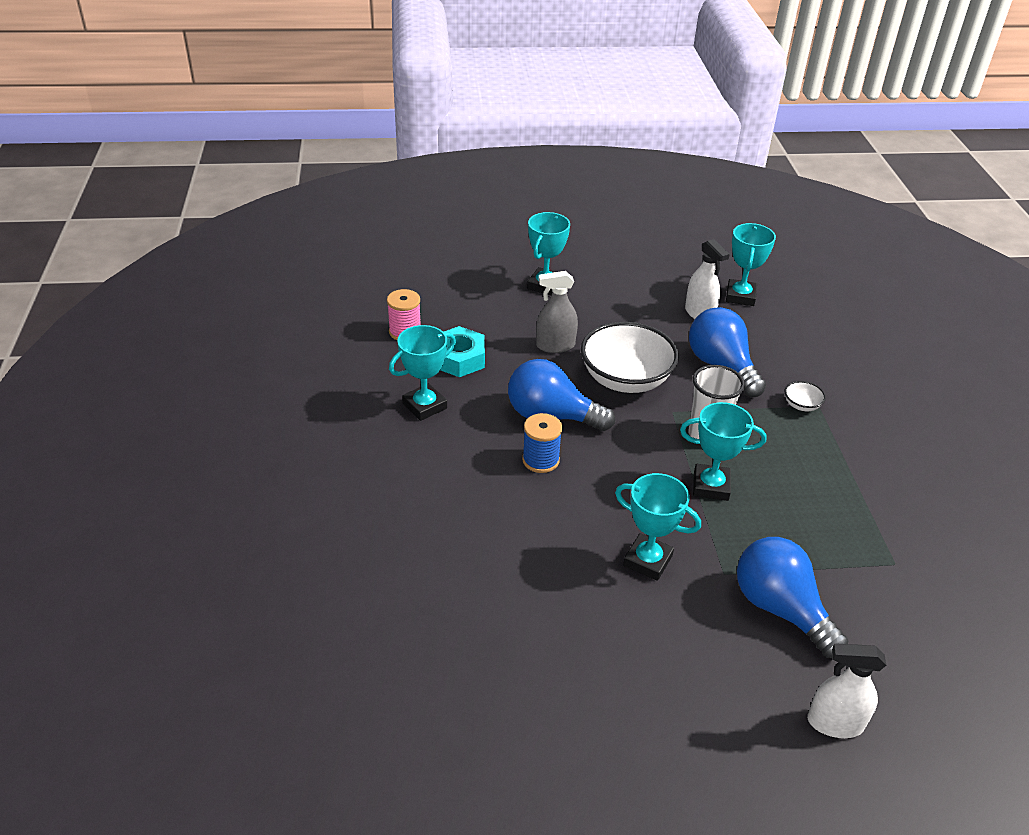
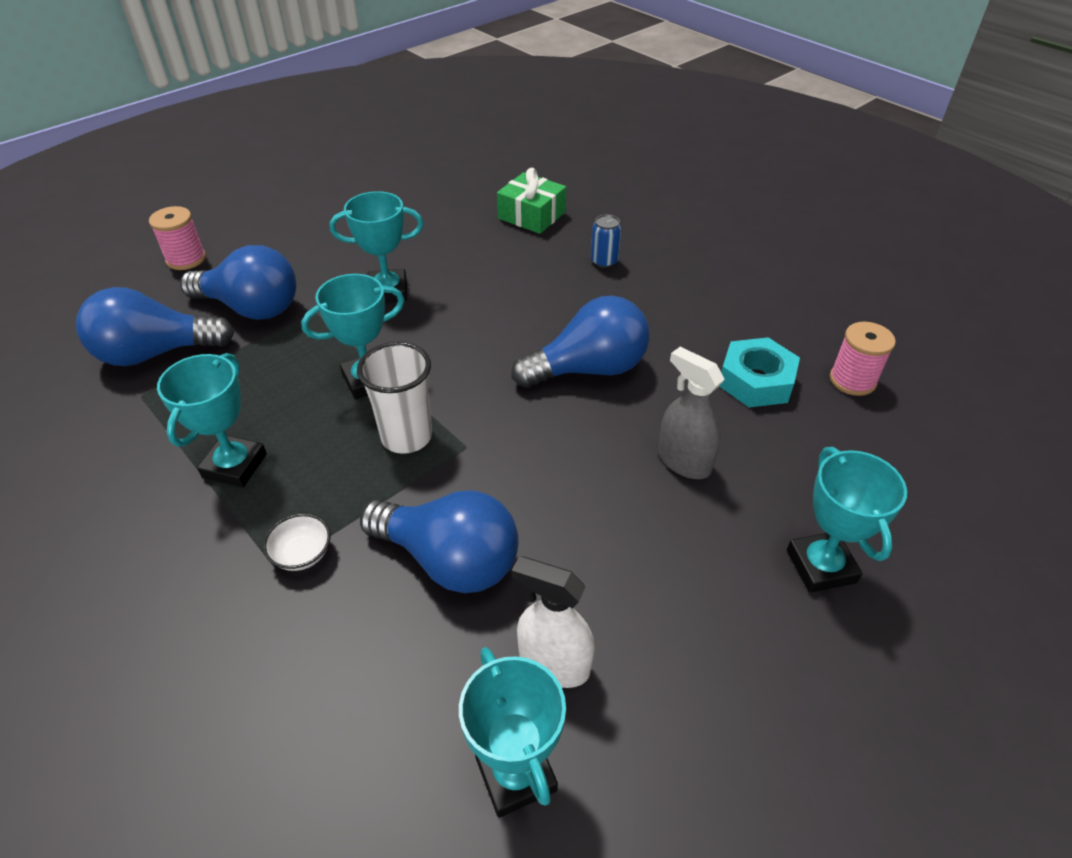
camera: 145 degrees right, 5 degrees up
turquoise trophy [389,325,456,421] -> turquoise trophy moved to [157,353,267,488]
blue spool [522,413,562,473] -> none
grey spray bottle [536,271,578,353] -> grey spray bottle turned 90 degrees counterclockwise [658,347,725,479]
white bowl [581,322,679,393] -> none
white spray bottle [807,643,886,738] -> pink spool [149,206,206,270]
none -> blue light bulb [76,287,235,366]
none -> green gift [497,168,566,234]
none -> blue can [591,214,622,268]

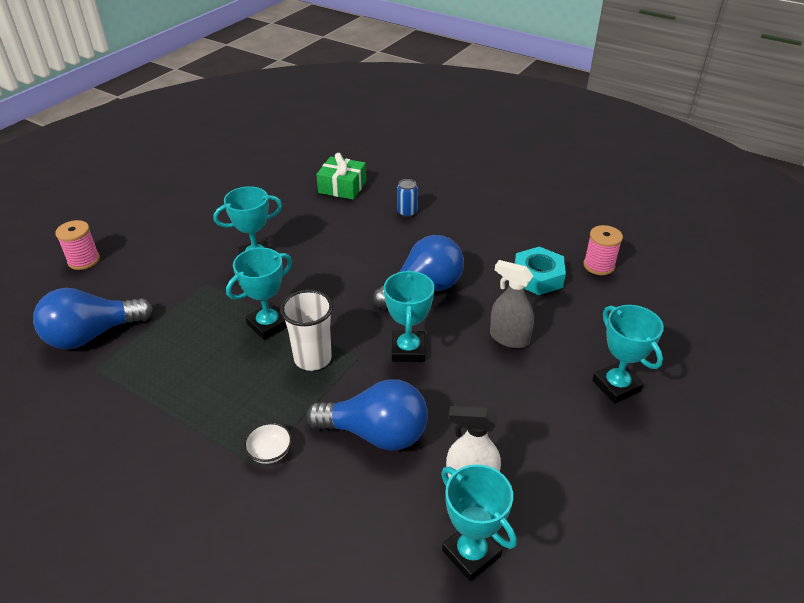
camera: 15 degrees left, 5 degrees down
turquoise trophy [157,353,267,488] -> turquoise trophy moved to [384,270,435,362]
blue light bulb [180,245,296,320] -> none

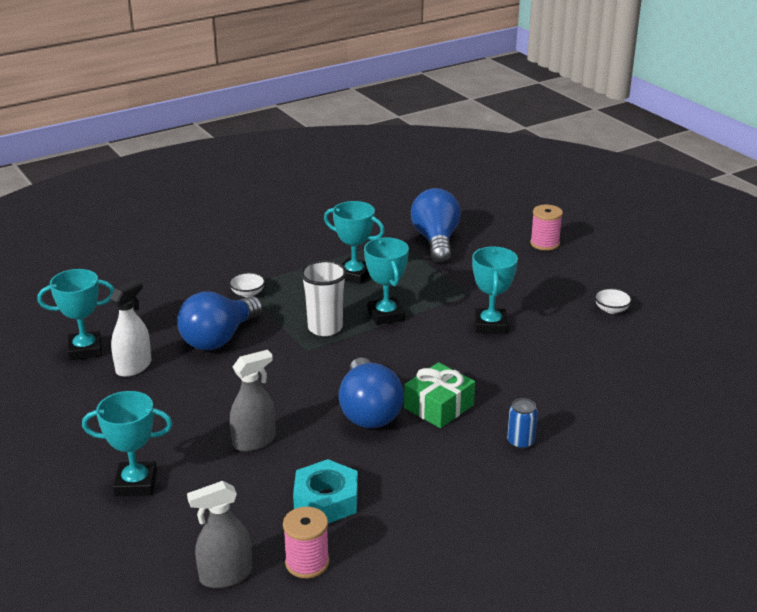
camera: 115 degrees right, 10 degrees down
green gift [316,153,366,200] -> green gift moved to [404,362,475,428]
turquoise trophy [384,270,435,362] -> turquoise trophy moved to [324,201,385,284]
none -> grey spray bottle [187,481,252,588]
none -> white bowl [594,288,632,314]

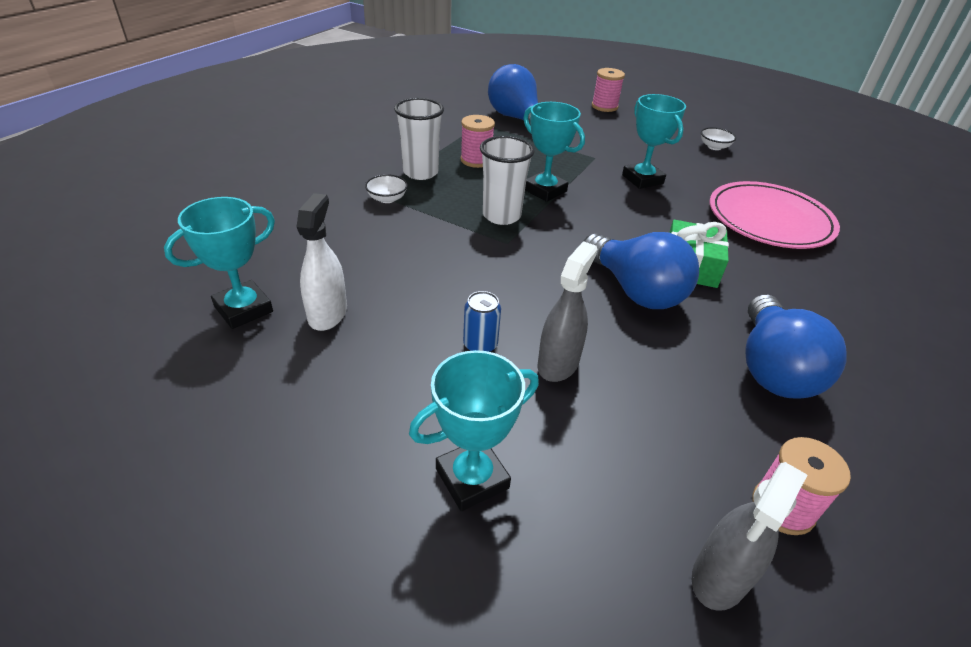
camera: 30 degrees left, 10 degrees up
blue light bulb [177,292,263,350] -> blue light bulb moved to [745,295,847,399]
turquoise nut [293,459,358,524] -> none
turquoise trophy [324,201,385,284] -> pink spool [461,115,495,168]
blue can [507,398,538,449] -> blue can moved to [463,291,501,352]
none -> white cup [394,98,444,180]
none -> pink plate [710,181,840,249]

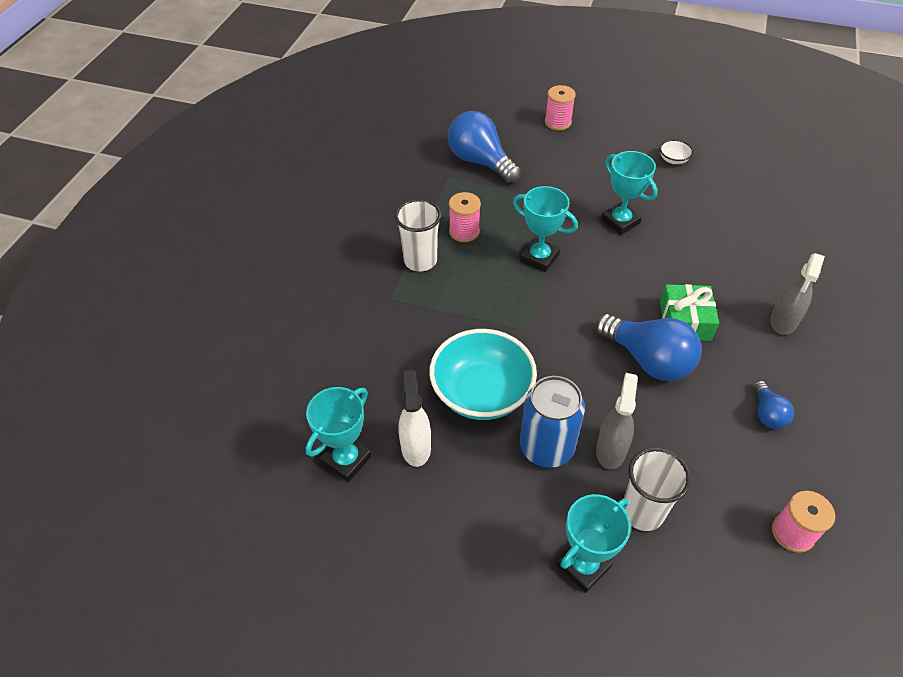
camera: 10 degrees left, 10 degrees up
white bowl [365,174,408,203] -> none
blue can [463,291,501,352] -> blue can [520,376,585,468], size x1.98
white cup [480,136,535,225] -> white cup moved to [624,447,691,531]
grey spray bottle [692,462,807,611] -> grey spray bottle moved to [770,253,825,335]
pink plate [710,181,840,249] -> none
blue light bulb [745,295,847,399] -> blue light bulb [753,381,794,429], size x0.51
none -> turquoise bowl [429,329,537,420]

